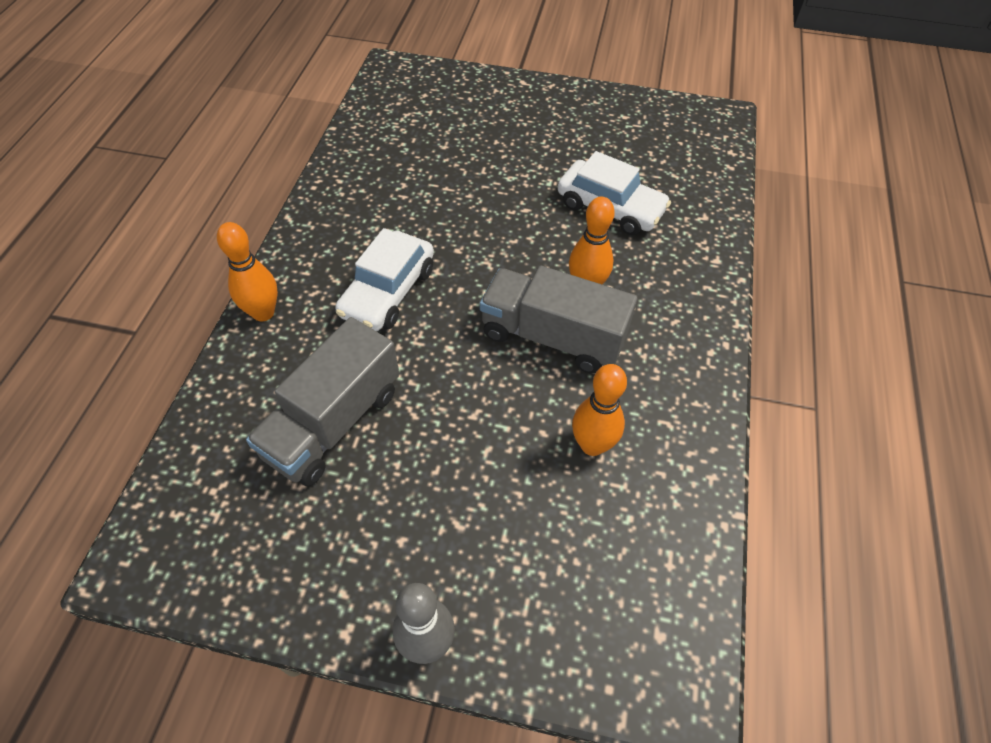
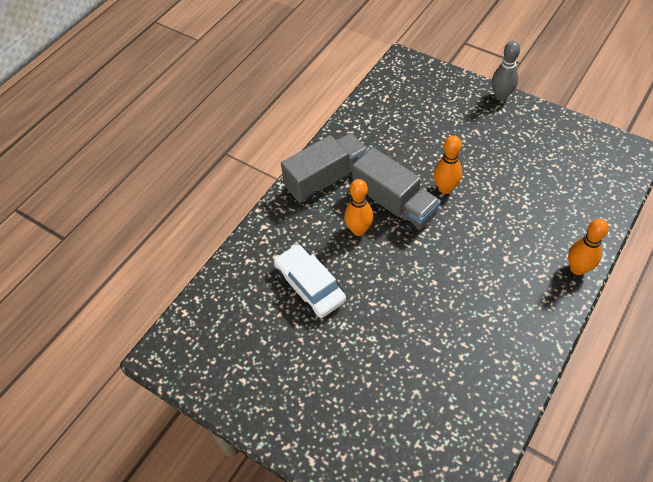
camera: 155 degrees left, 0 degrees up
grey truck [246,317,399,486] -> grey truck moved to [281,133,369,204]
white car [335,228,434,331] -> none
orange bowling pin [572,364,627,456] -> orange bowling pin moved to [434,135,462,194]

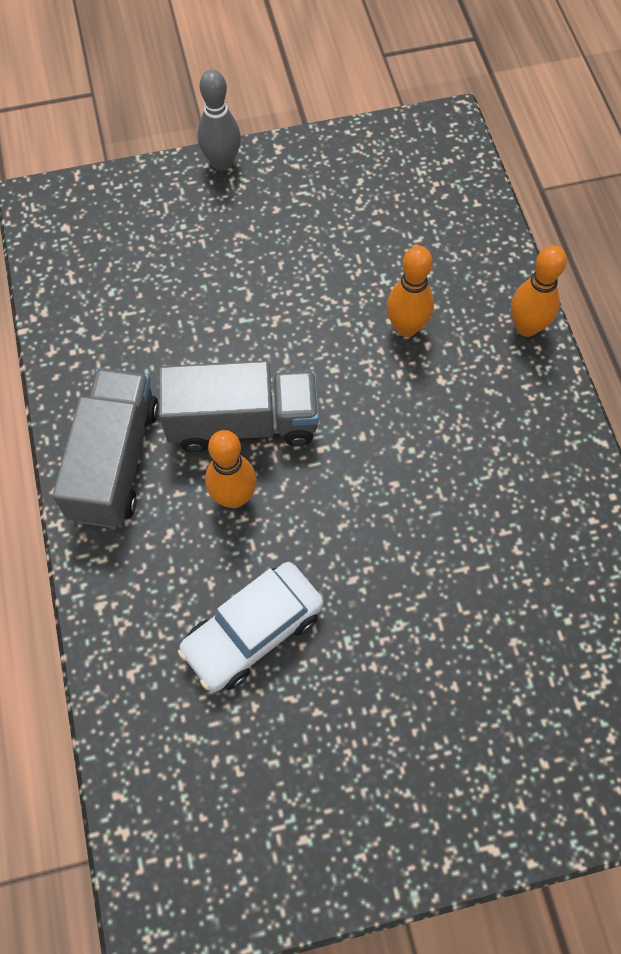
camera: 50 degrees left, 10 degrees up
white car [274,244,346,318] -> white car turned 45 degrees counterclockwise [178,562,323,692]
orange bowling pin [434,135,462,194] -> orange bowling pin moved to [387,246,434,337]

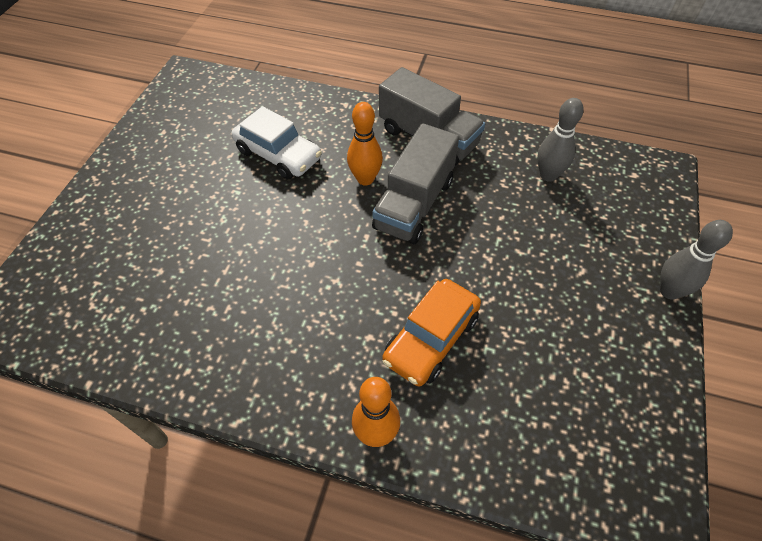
camera: 120 degrees right, 10 degrees down
white car [178,562,323,692] -> white car turned 135 degrees clockwise [232,106,322,179]
orange bowling pin [387,246,434,337] -> orange car [382,279,481,387]
none -> grey bowling pin [537,98,584,182]

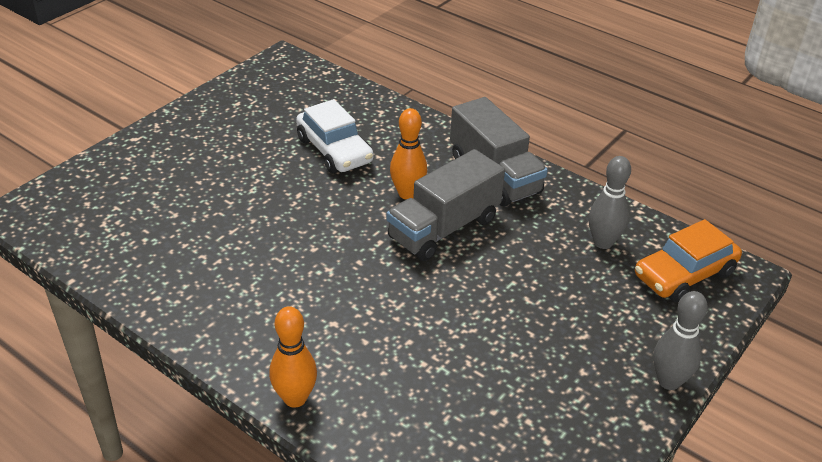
camera: 20 degrees right, 15 degrees down
orange car [382,279,481,387] -> orange car moved to [635,219,742,302]

